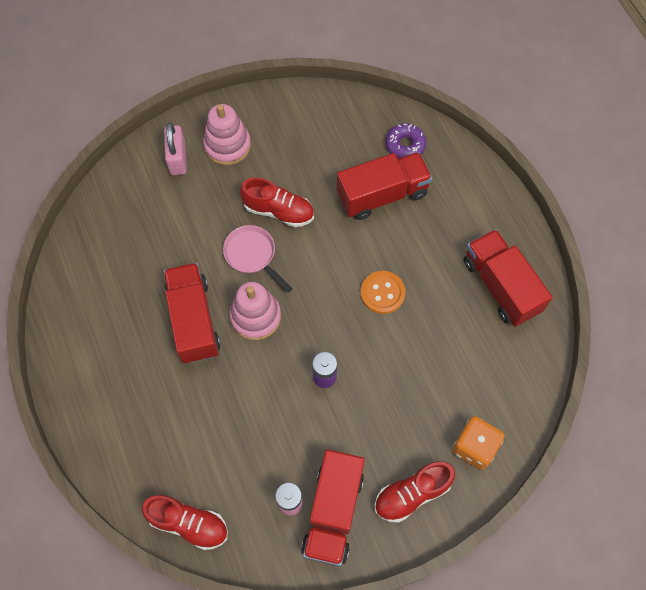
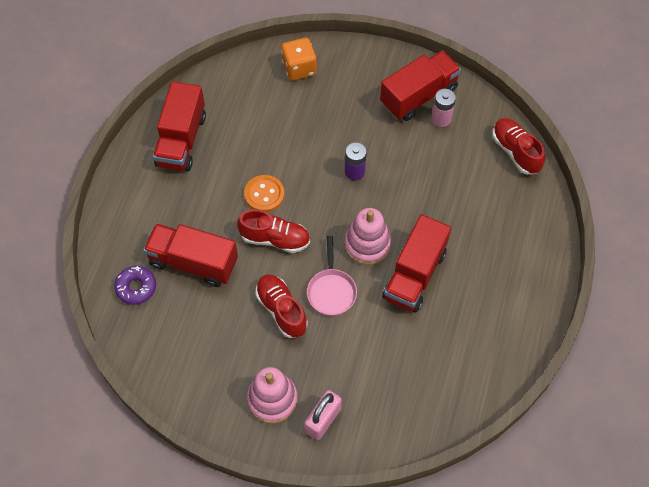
camera: 140 degrees left, 5 degrees down
red shoe [374,461,455,523] -> red shoe moved to [237,209,310,253]

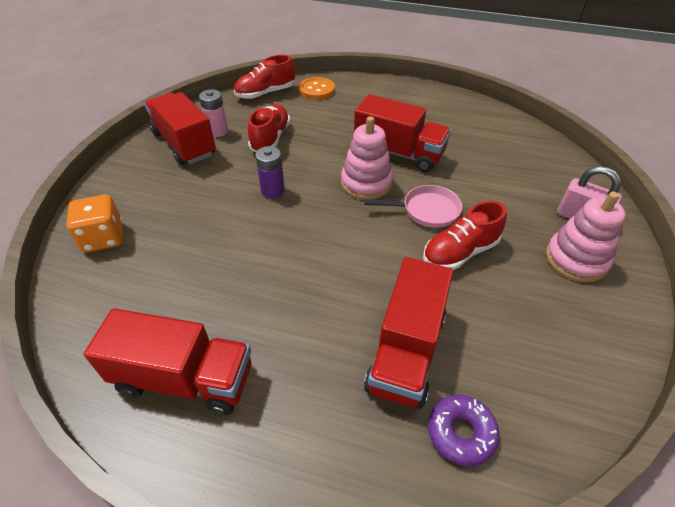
camera: 90 degrees left, 15 degrees down
red shoe [237,209,310,253] -> red shoe moved to [248,104,291,152]
orange button [244,175,284,212] -> orange button moved to [299,77,335,100]

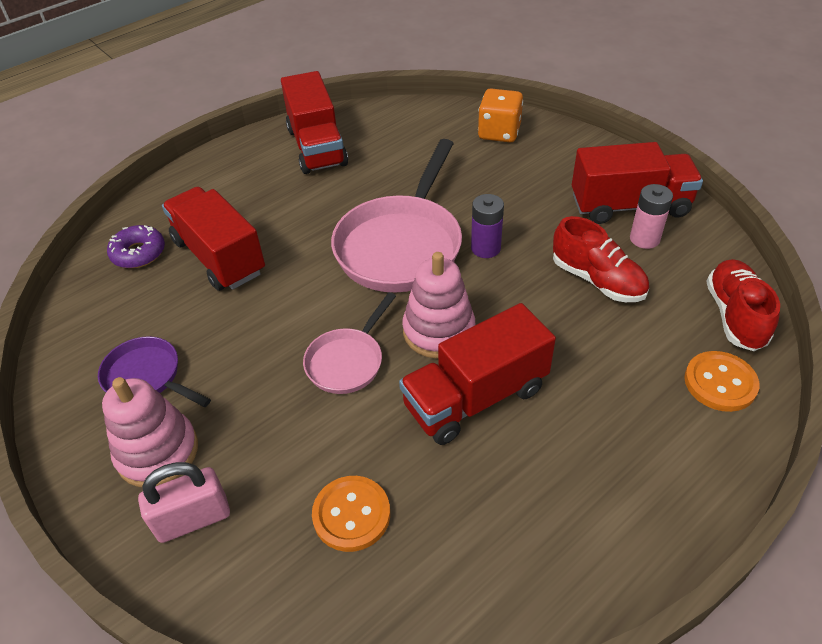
camera: 125 degrees right, 0 degrees up
red truck [84,308,251,415] -> red truck turned 60 degrees counterclockwise [281,71,348,174]
red shoe [423,201,507,270] -> none
none -> purple pan [98,336,211,407]
none -> orange button [312,476,390,552]
none -> pink pan [331,139,462,292]

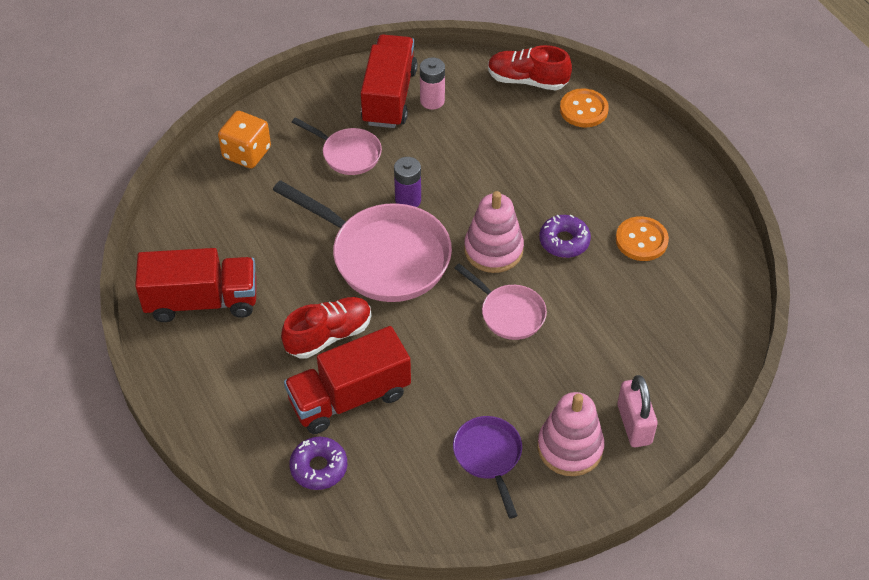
camera: 80 degrees left, 5 degrees up
purple pan [98,336,211,407] -> purple pan turned 120 degrees clockwise [453,416,522,519]
orange button [312,476,390,552] -> orange button moved to [616,216,669,261]
red truck [399,303,556,445] -> purple donut [539,215,591,258]
red shoe [553,216,649,302] -> red shoe moved to [281,297,372,359]
none -> pink pan [292,117,382,175]

